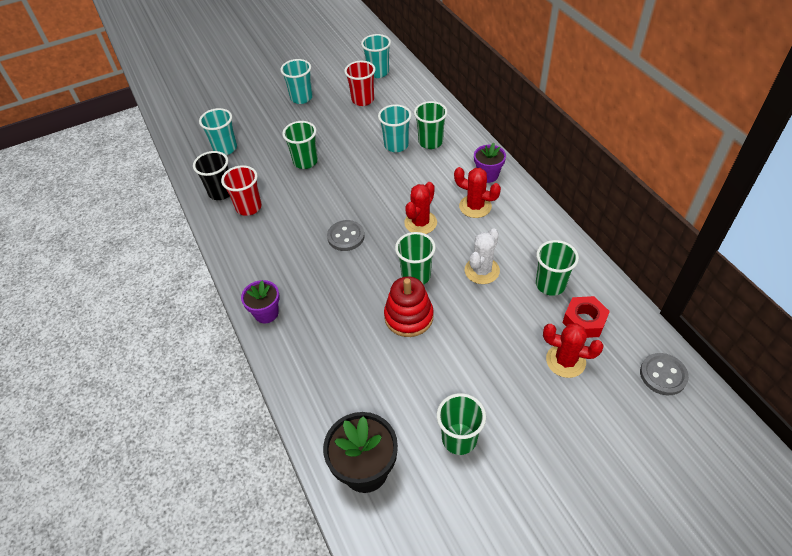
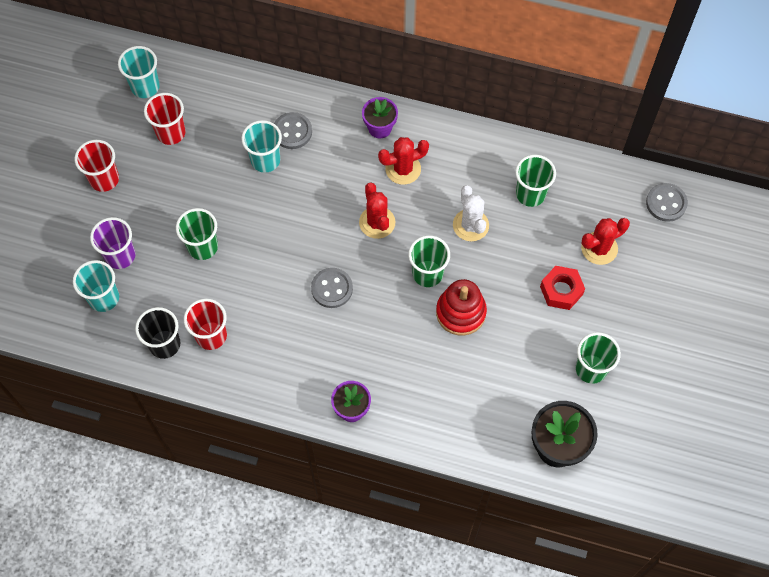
camera: 50 degrees left, 15 degrees up
turquoise cup [280,59,313,104] -> red cup [75,140,119,192]
green cup [414,101,448,149] -> grey button [274,112,312,149]
red nut [562,296,610,338] -> red nut moved to [540,266,585,310]
none -> purple cup [90,217,135,269]

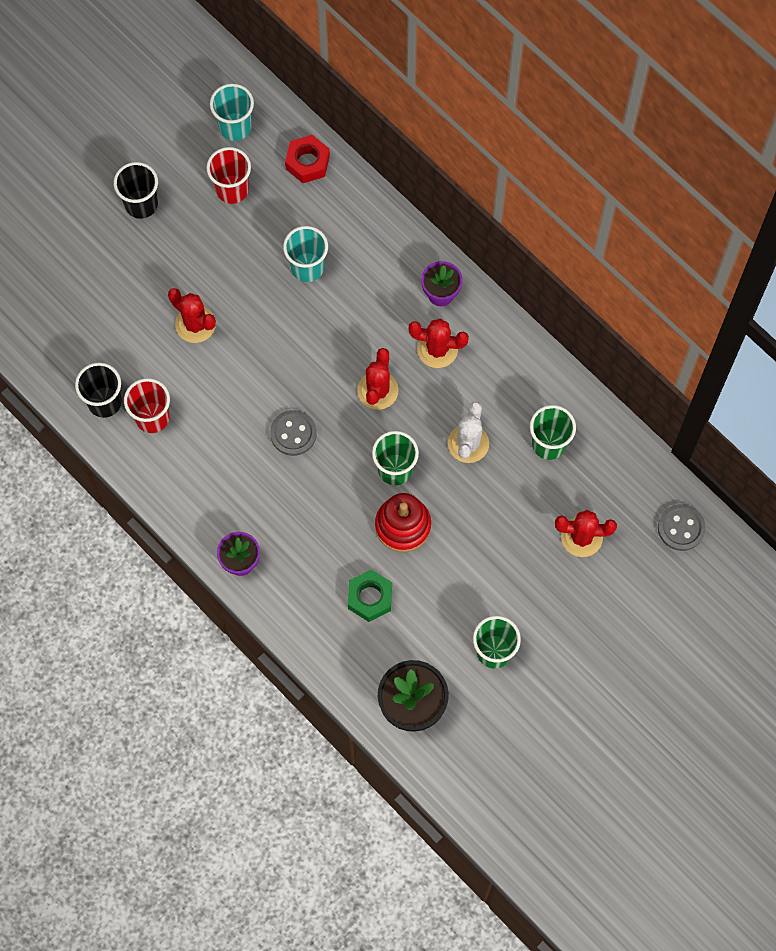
camera: 30 degrees right, 5 degrees up
turquoise cup [73,260,119,312] -> none
red cup [75,140,119,192] -> black cup [113,162,158,219]
purple cup [90,217,135,269] -> none
green cup [176,208,218,260] -> red cactus [168,288,216,343]
grey button [274,112,312,149] -> none
red nut [540,266,585,310] -> red nut moved to [285,135,330,183]
none -> green nut [348,569,392,622]

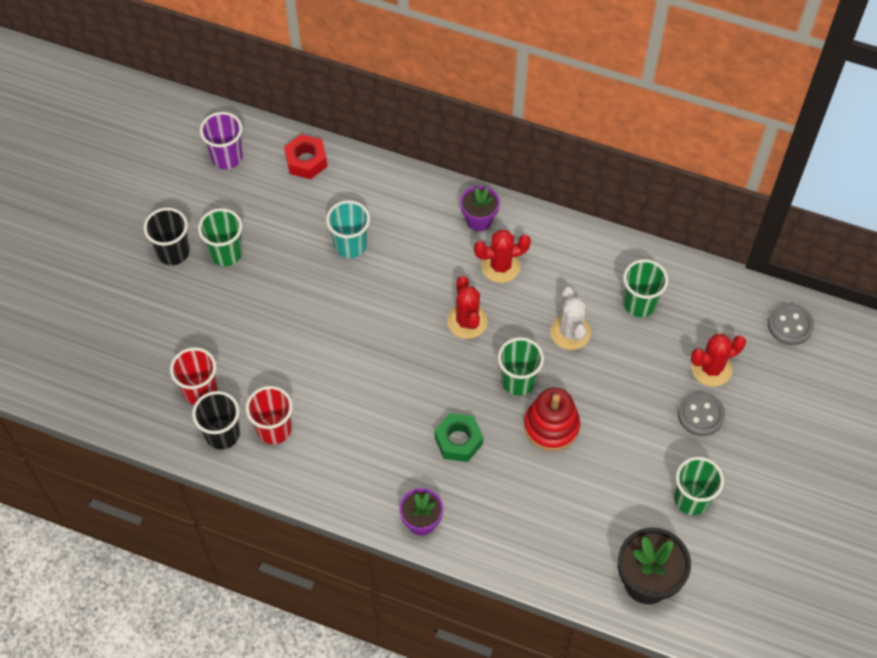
camera: 25 degrees left, 10 degrees down
red cactus [168,288,216,343] -> none
red cup [206,147,251,204] -> red cup moved to [170,347,217,405]
turquoise cup [210,84,254,141] -> purple cup [200,112,243,169]
grey button [270,410,317,456] -> grey button moved to [678,391,725,436]
green nut [348,569,392,622] -> green nut moved to [435,413,483,462]
none -> green cup [198,208,243,266]

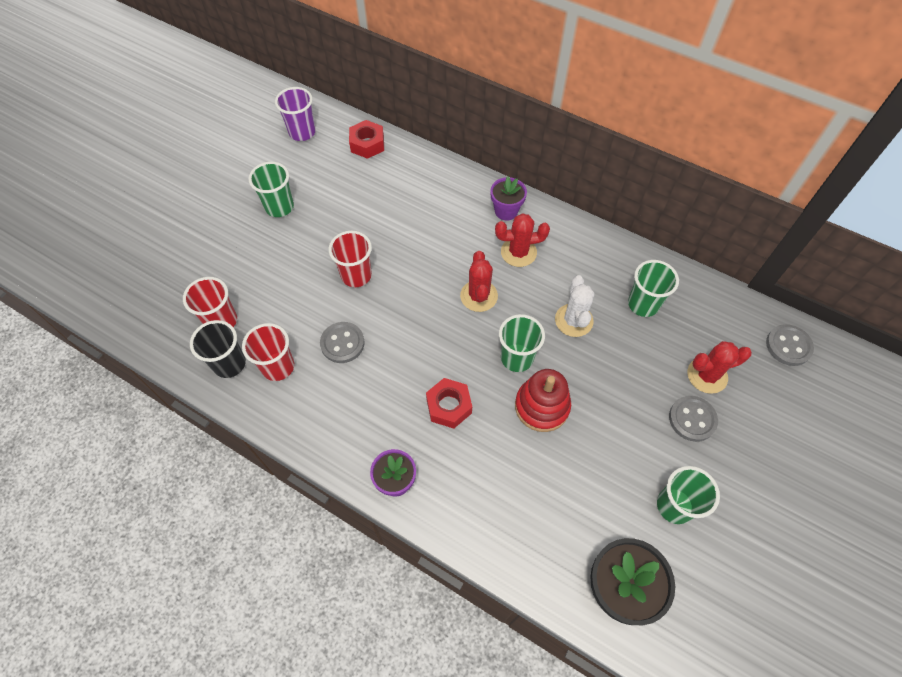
camera: 10 degrees right, 0 degrees up
black cup [144,208,190,265] -> none
turquoise cup [326,200,370,258] -> none
green nut [435,413,483,462] -> red nut [426,378,472,429]
none -> grey button [320,322,365,363]
none -> red cup [328,231,372,287]

